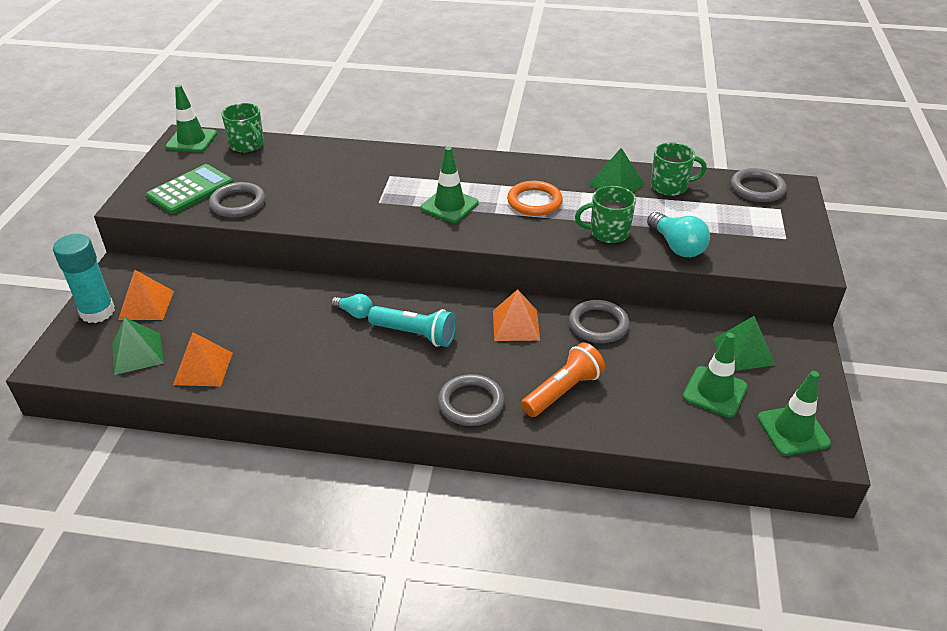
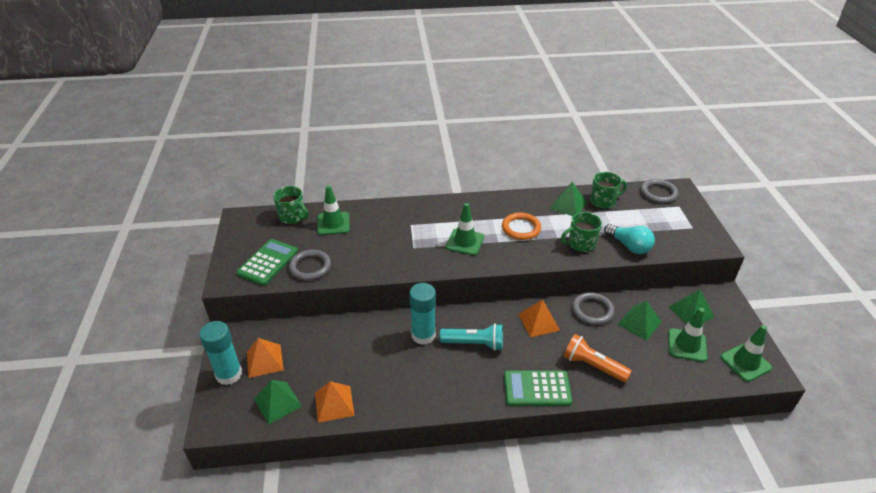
camera: 15 degrees left, 0 degrees up
green traffic cone [166,85,217,153] -> green traffic cone moved to [317,185,350,235]
turquoise light bulb [331,294,372,319] -> turquoise glue stick [409,283,436,345]
grey ring [438,374,505,426] -> green calculator [504,370,572,406]
orange flashlight [521,342,605,417] -> orange flashlight turned 90 degrees counterclockwise [563,334,632,382]
none -> green pyramid [617,300,661,341]

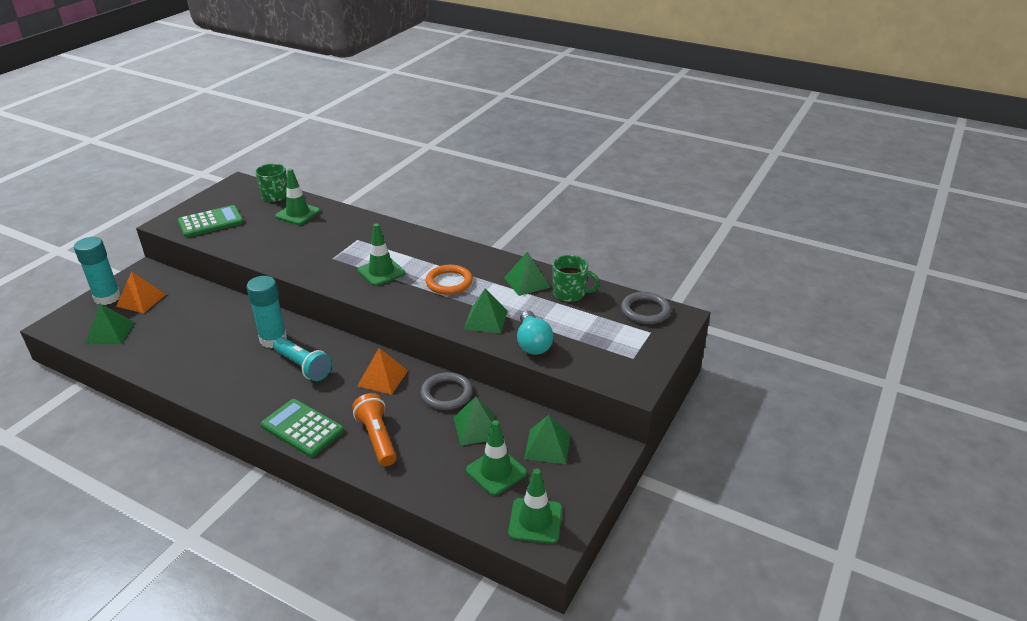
camera: 35 degrees right, 5 degrees down
grey ring [289,249,331,280] -> none
orange pyramid [315,381,355,423] -> none
green mug [561,212,602,252] -> green pyramid [464,288,508,333]

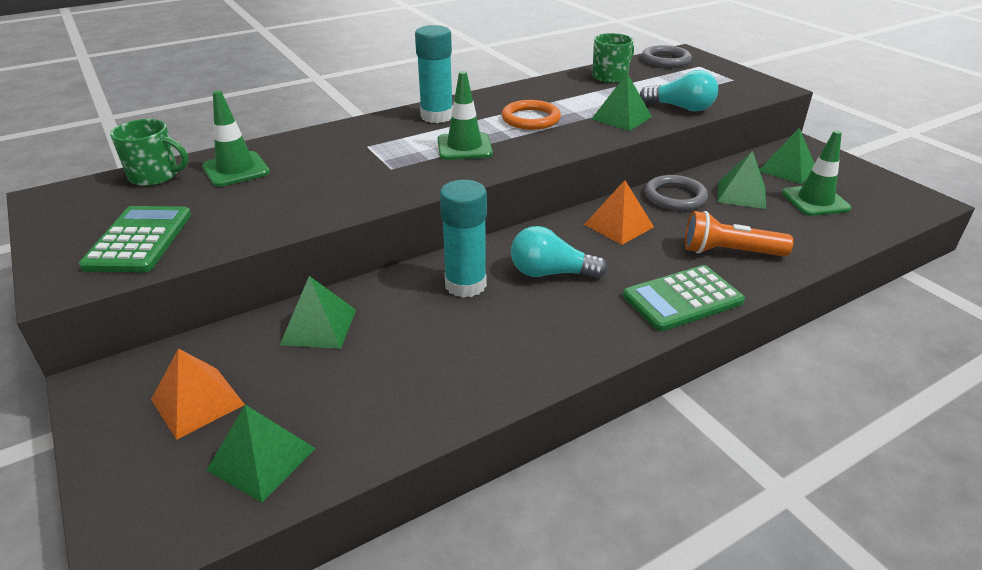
camera: 60 degrees left, 0 degrees up
turquoise glue stick [74,237,121,305] -> turquoise glue stick moved to [415,25,453,123]
turquoise flashlight [273,337,332,381] -> turquoise light bulb [511,226,608,279]
green pyramid [504,251,550,296] -> green pyramid moved to [280,276,356,349]
green traffic cone [508,468,562,544] -> none

